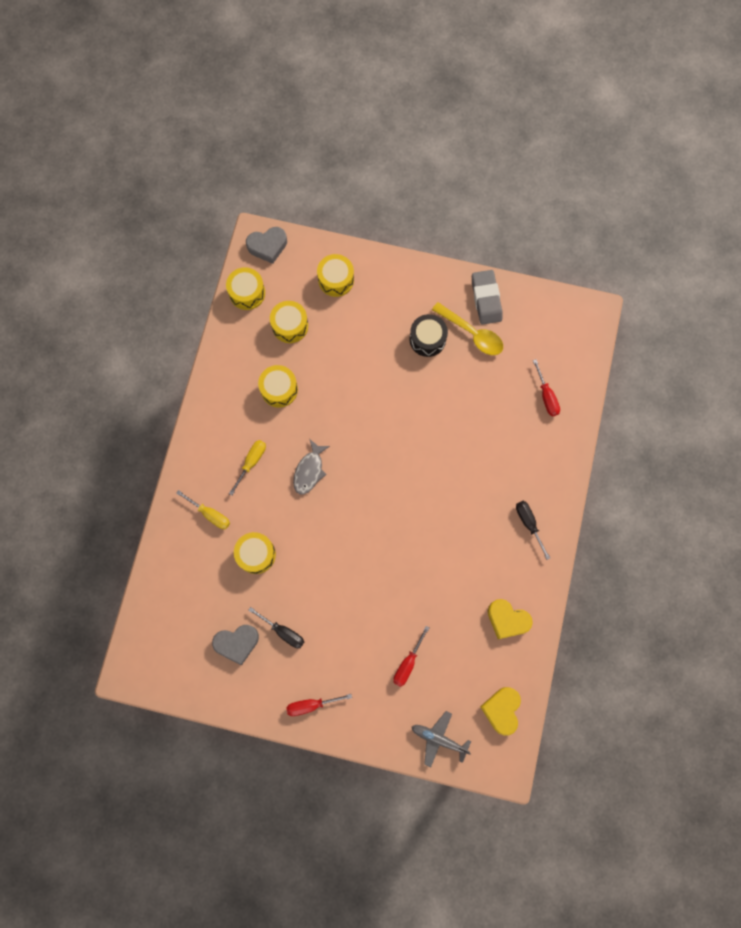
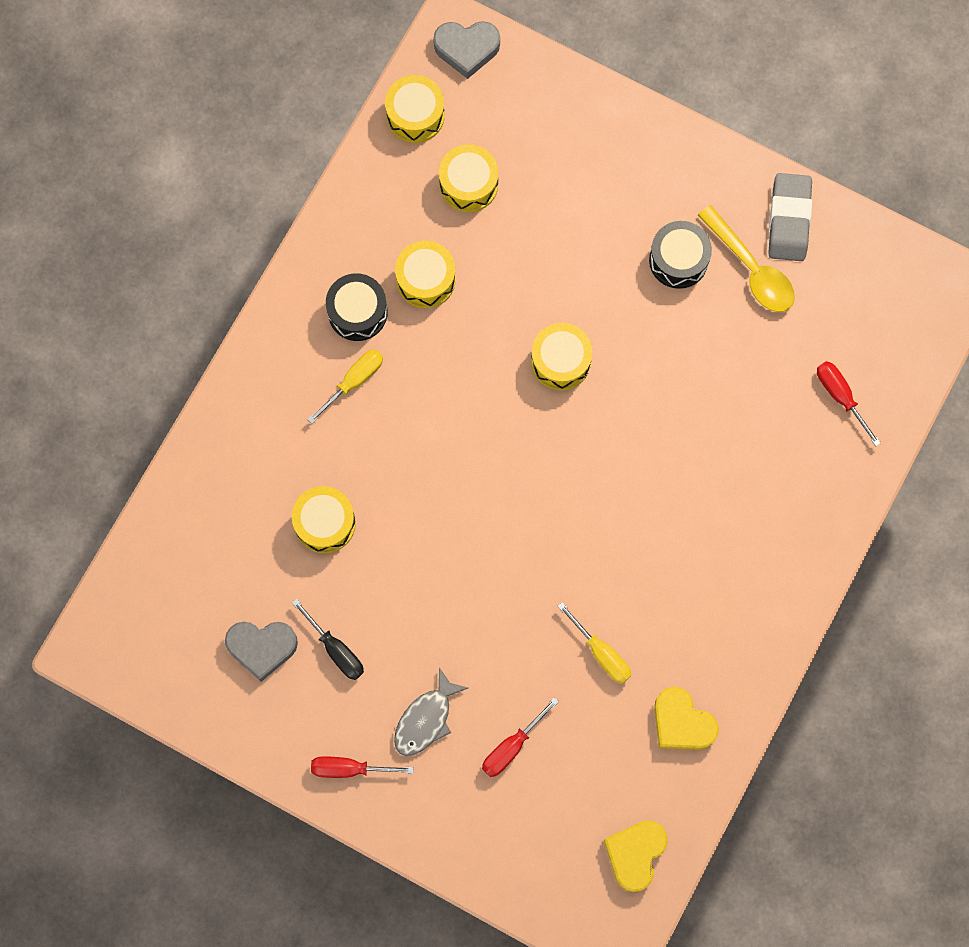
camera: 15 degrees right, 0 degrees up
yellow screwdriver [176,490,230,529] -> yellow screwdriver moved to [557,602,631,684]
grey fish [293,439,330,495] -> grey fish moved to [394,668,468,756]
yellow drum [317,254,354,297] -> yellow drum moved to [531,323,593,390]
grey plane [412,711,471,767] -> none
black screwdriver [516,501,550,560] -> none
red screwdriver [533,359,560,416] -> red screwdriver turned 150 degrees clockwise [817,361,881,446]
none -> black drum [326,273,388,341]

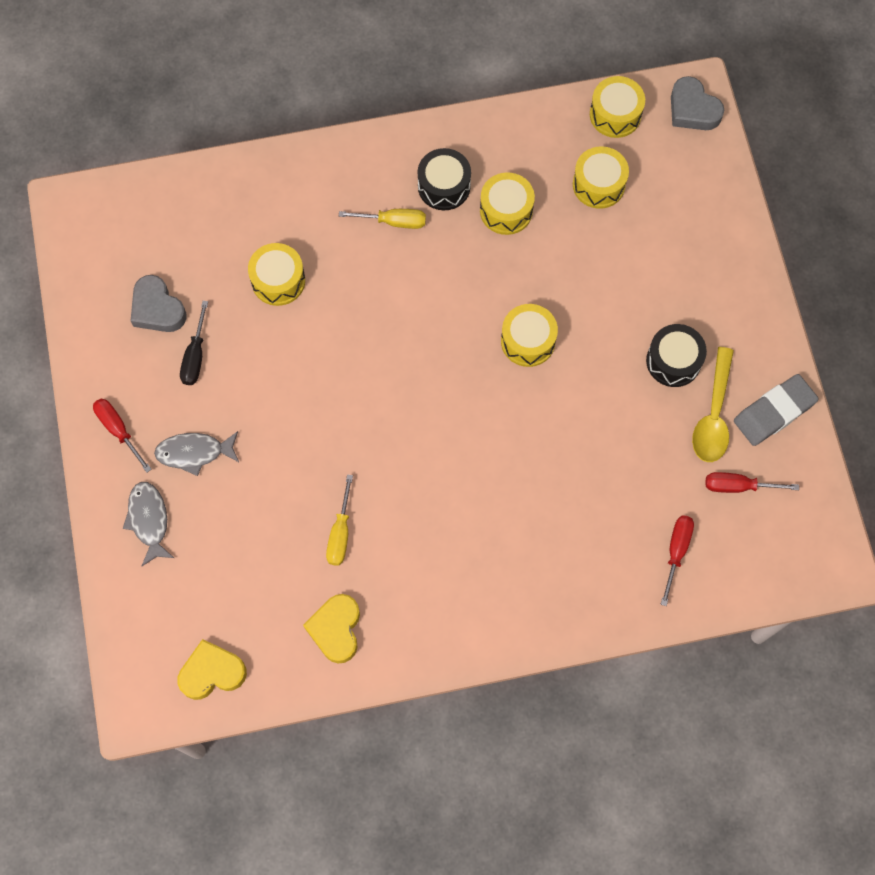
camera: 50 degrees right, 5 degrees down
red screwdriver [482,697,559,777] -> red screwdriver moved to [705,472,799,493]
none -> grey fish [123,482,174,566]

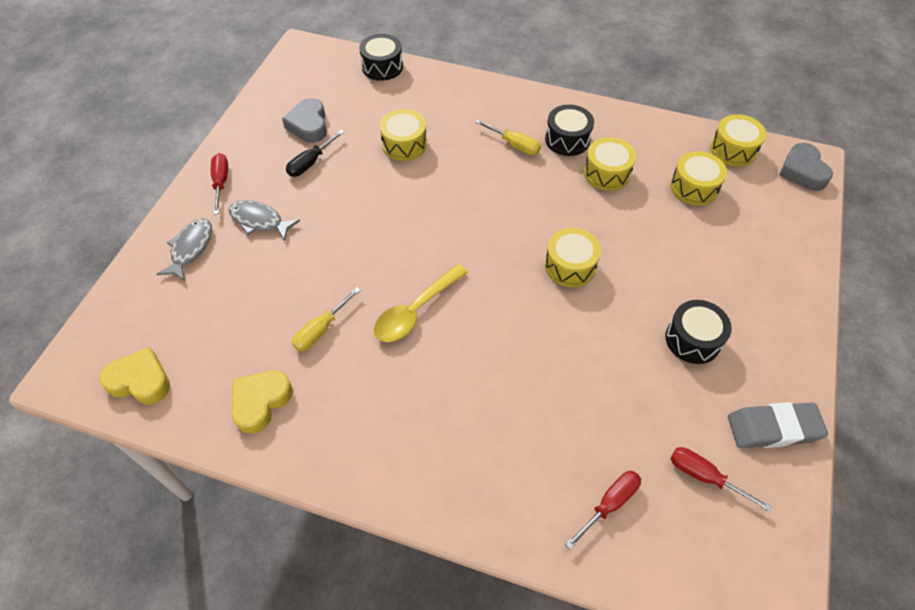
camera: 30 degrees right, 15 degrees down
yellow spoon [692,347,734,462] -> yellow spoon moved to [374,264,468,342]
none -> black drum [359,34,403,81]

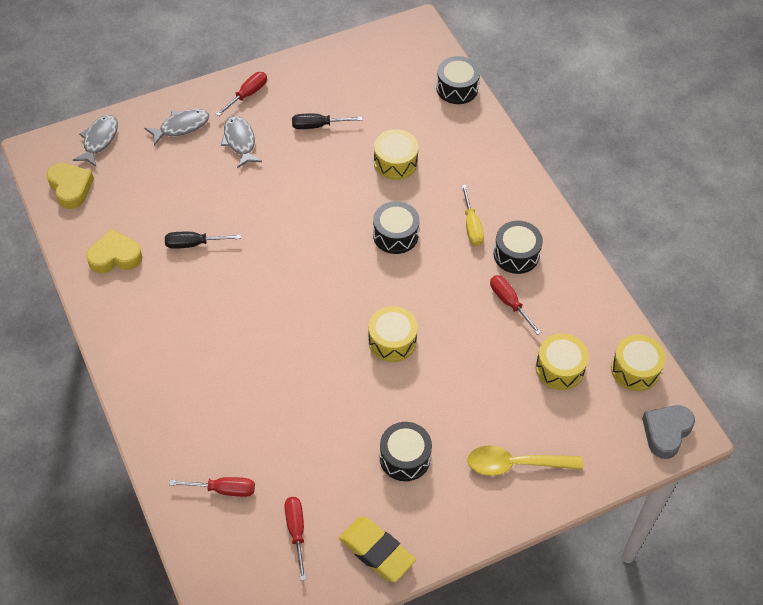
camera: 45 degrees right, 0 degrees up
grey heart [282,98,327,143] -> none
yellow screwdriver [292,287,361,351] -> black screwdriver [165,232,241,249]
yellow spoon [374,264,468,342] -> yellow spoon moved to [467,445,583,476]
yellow drum [584,137,636,191] -> red screwdriver [490,275,542,335]
grey eraser [728,402,828,448] -> yellow eraser [339,517,416,582]
none -> grey fish [73,115,118,167]
none -> black drum [373,201,420,254]

